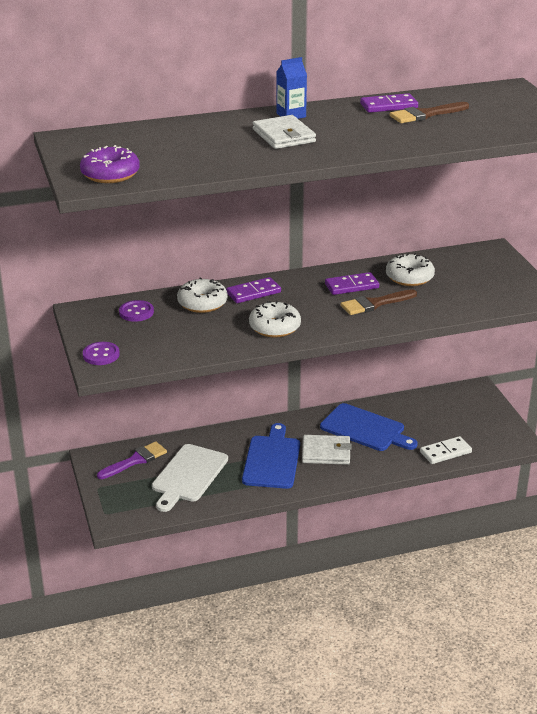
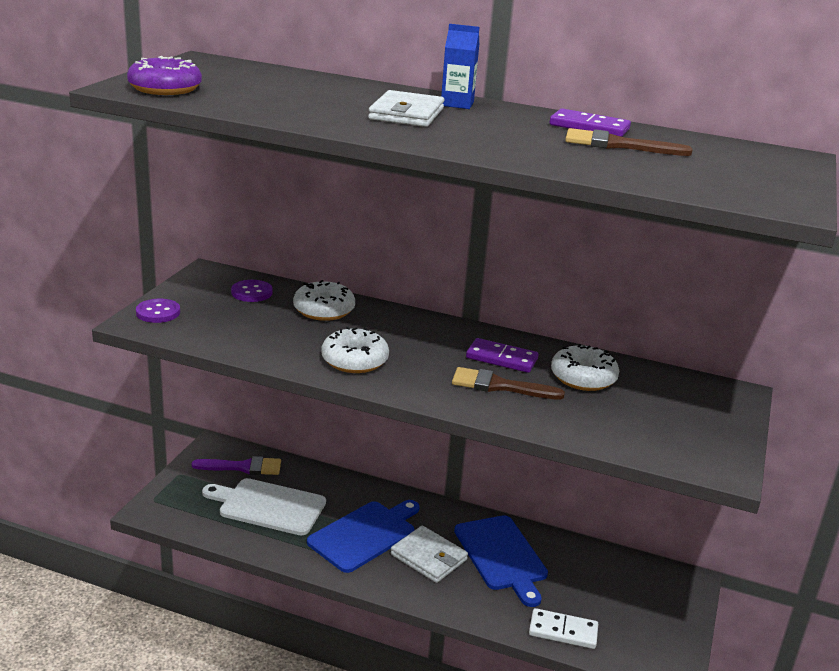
camera: 35 degrees right, 5 degrees down
white cutting board [152,444,228,512] -> white cutting board turned 45 degrees clockwise [202,478,326,536]
purple domino [226,277,281,303] -> none

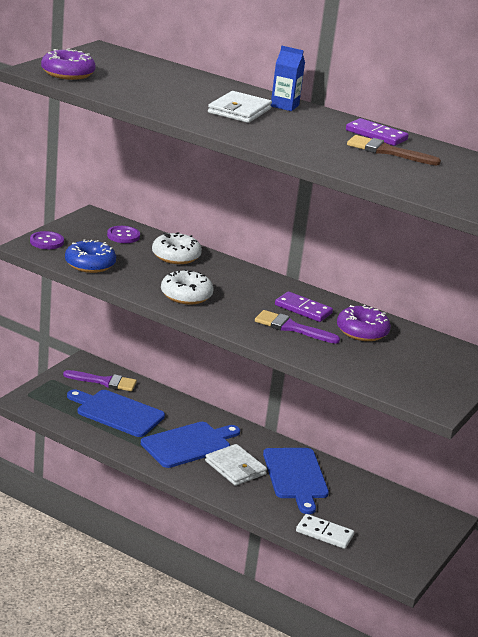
camera: 10 degrees right, 0 degrees up
white cutting board [202,478,326,536] -> blue cutting board [67,389,165,437]
brown brush [452,367,565,400] -> purple brush [255,310,340,344]
white donut [551,344,619,391] -> purple donut [337,305,391,341]
none -> blue donut [65,239,116,273]

